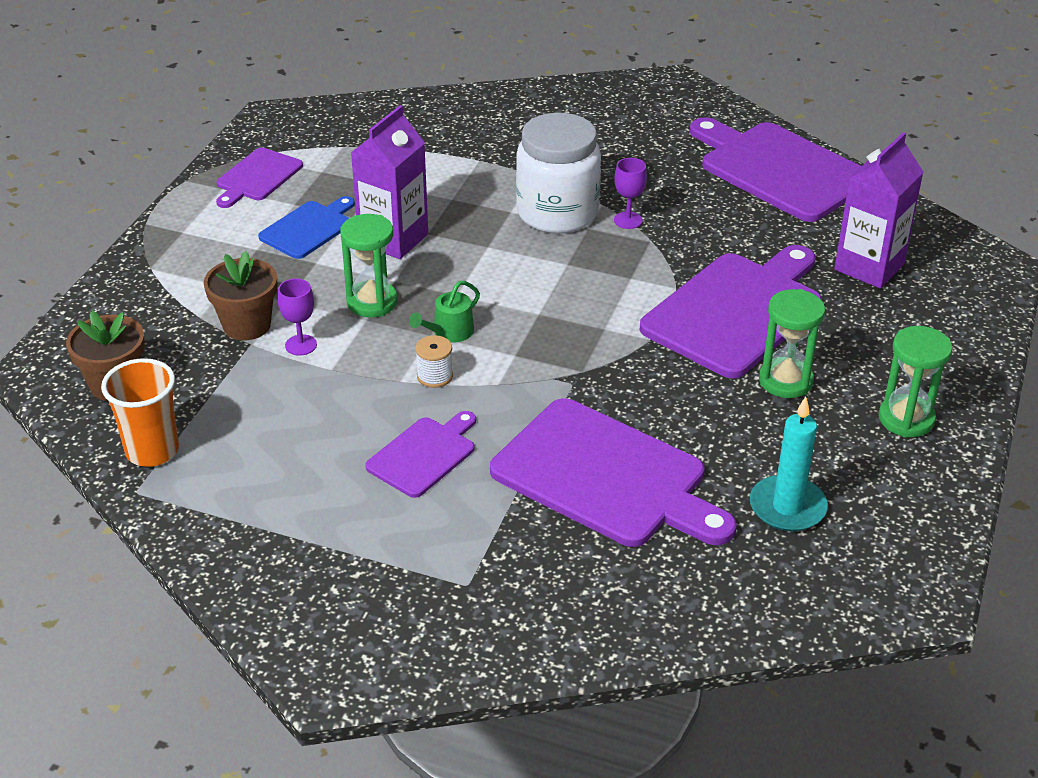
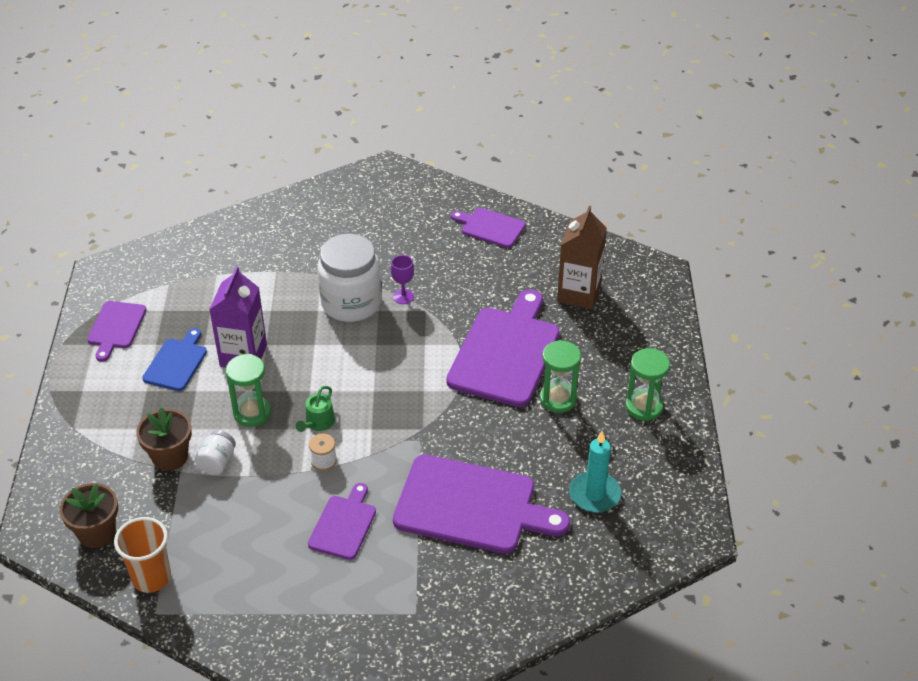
camera: 20 degrees left, 5 degrees up
purple goblet [278,278,317,356] -> white jar [195,430,236,475]
purple cutting board [690,117,861,222] -> purple cutting board [451,208,526,248], size x0.53
purple carton [834,132,923,289] -> brown carton [557,206,607,309]

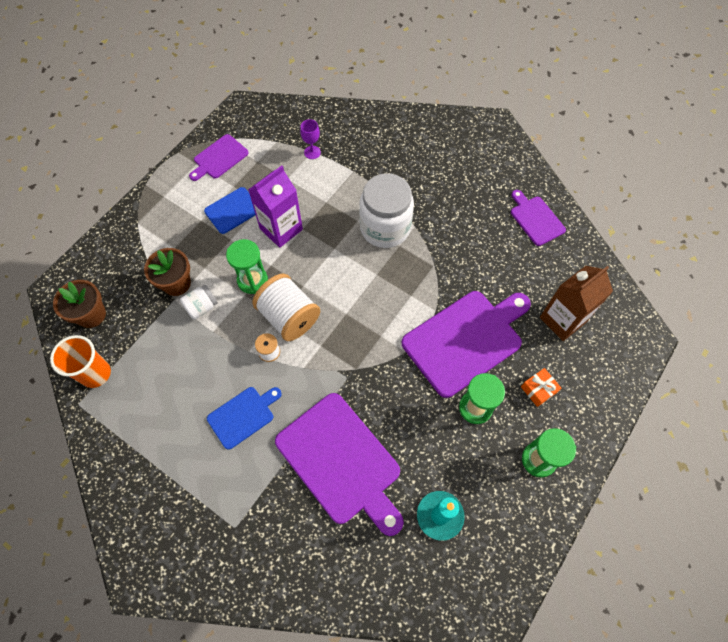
camera: 35 degrees right, 20 degrees up
green watering can [296,386,335,432] -> white spool [252,274,320,341]
purple cutting board [308,483,376,560] -> blue cutting board [207,387,282,450]
purple goblet [391,255,414,304] -> purple goblet moved to [300,119,321,159]
none -> orange gift [521,368,561,407]

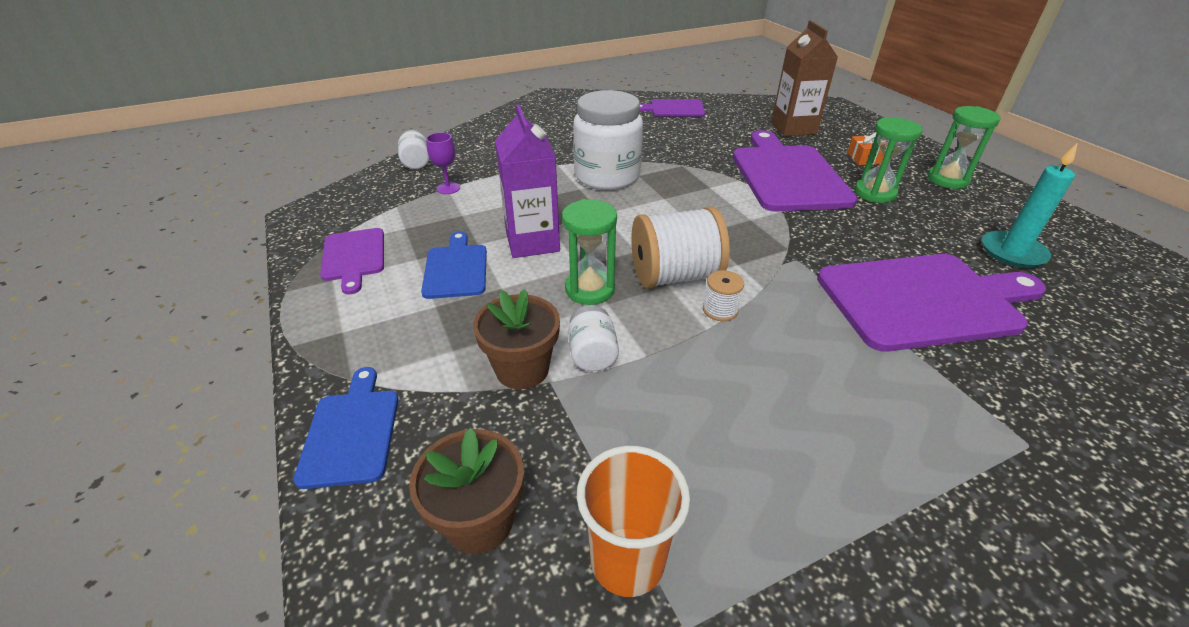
camera: 60 degrees left, 25 degrees down
blue cutting board [207,387,282,450] -> blue cutting board moved to [293,367,399,489]
none -> white jar [398,130,430,169]

